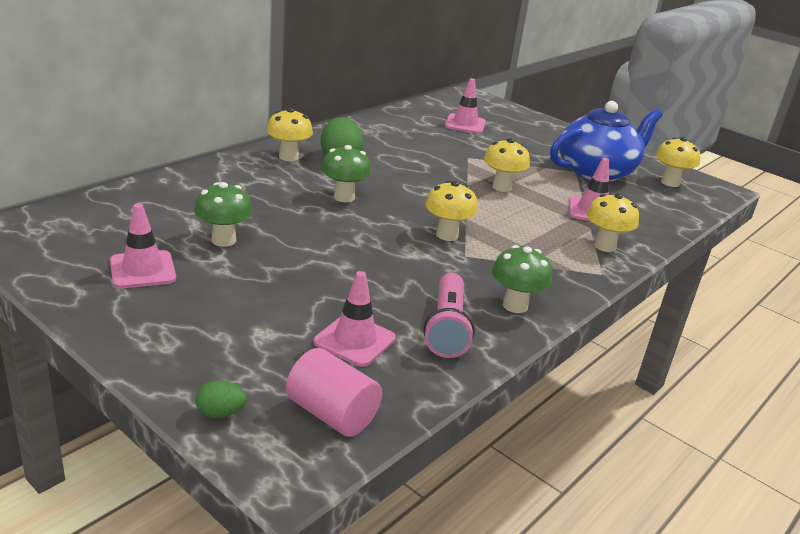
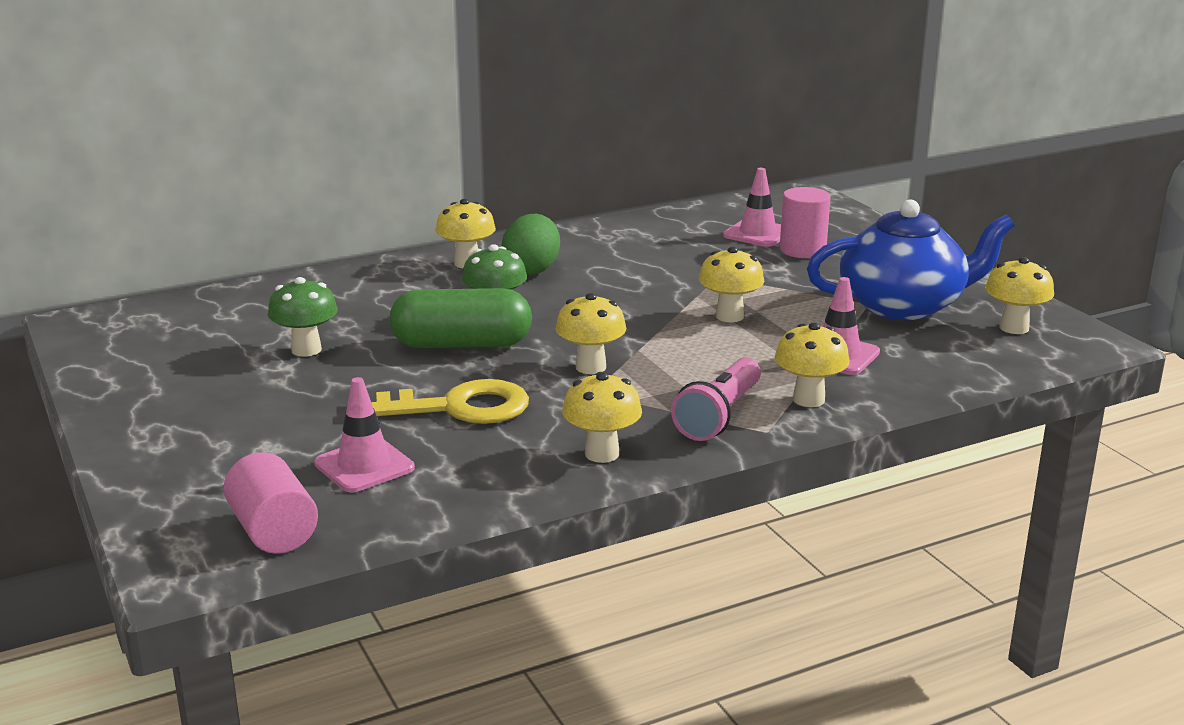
camera: 25 degrees right, 5 degrees down
pink traffic cone [110,203,176,288] -> none
green egg [196,380,247,418] -> none
pink flashlight [424,273,475,358] -> pink flashlight moved to [671,357,761,441]
green mushroom [492,245,552,313] -> yellow mushroom [562,372,642,463]
none -> yellow key [371,379,529,424]
none -> green capsule [389,288,532,348]
none -> pink cylinder [780,187,831,258]

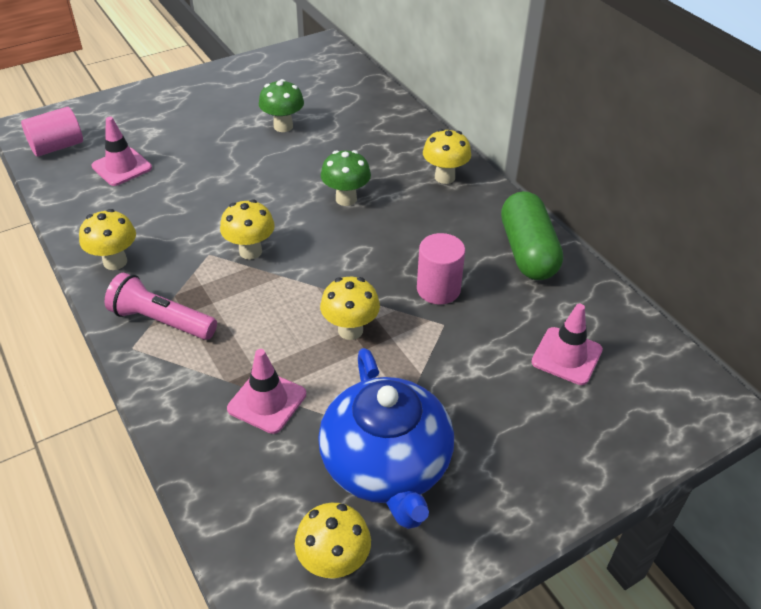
camera: 85 degrees right, 20 degrees up
yellow key [371,379,529,424] -> none
green capsule [389,288,532,348] -> green capsule moved to [501,191,563,280]
green egg [502,214,560,275] -> none
yellow mushroom [775,322,850,407] -> none
pink cylinder [780,187,831,258] -> pink cylinder moved to [417,233,465,305]

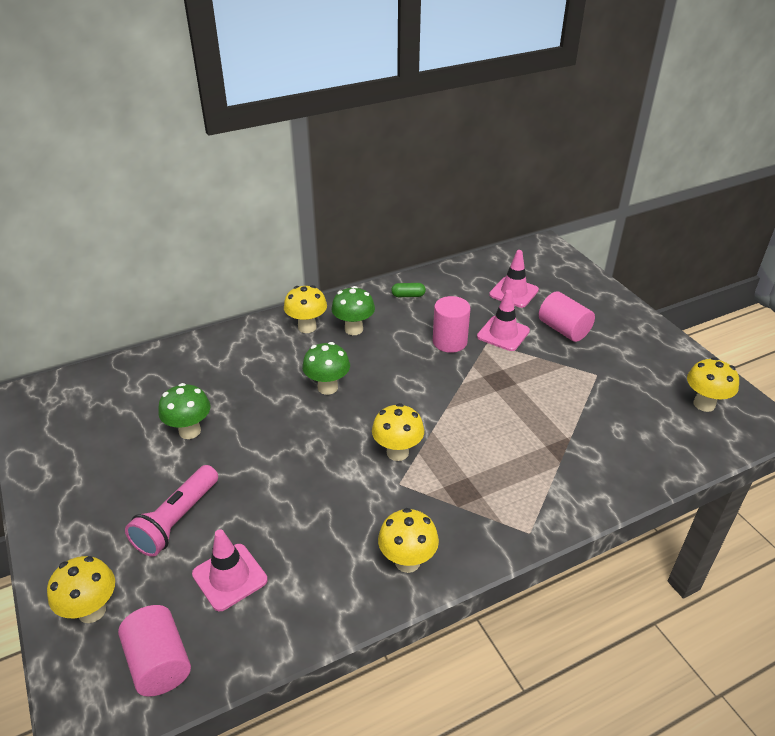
camera: 85 degrees left, 5 degrees down
pink flashlight [105,273,217,340] -> pink flashlight moved to [125,465,218,557]
pink traffic cone [227,349,306,434] -> pink traffic cone moved to [477,290,530,351]
blue teapot [318,348,454,529] -> none
yellow mushroom [320,277,380,340] -> yellow mushroom moved to [47,556,115,623]
green capsule [501,191,563,280] -> green capsule [391,283,426,297], size x0.41
none -> green mushroom [331,286,375,335]
none -> pink cylinder [539,291,595,342]

